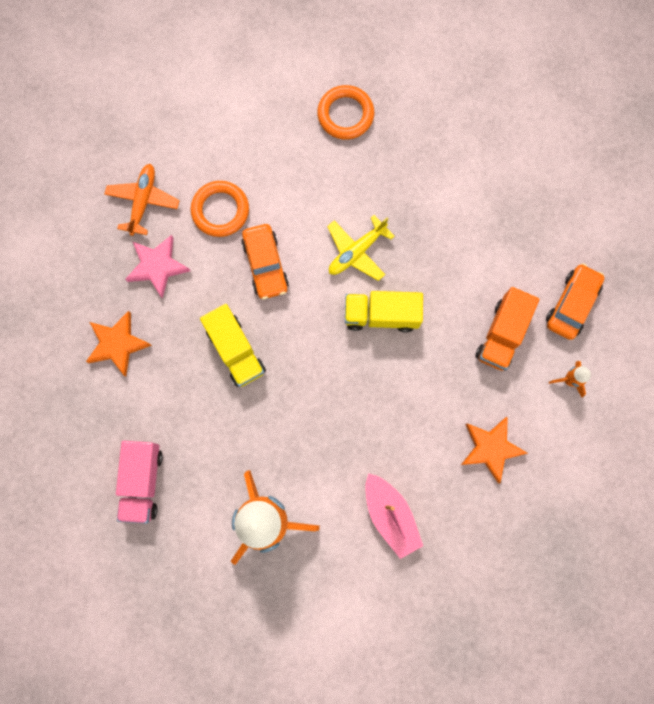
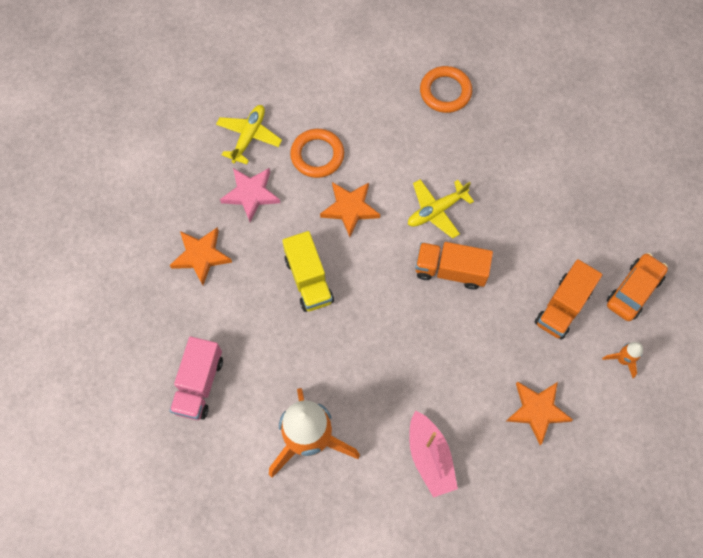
camera: 10 degrees right, 10 degrees down
orange plane [105,164,179,236] -> yellow plane [216,105,282,165]
orange car [241,224,289,300] -> orange star [320,182,380,237]
yellow truck [345,291,423,333] -> orange truck [415,242,493,290]

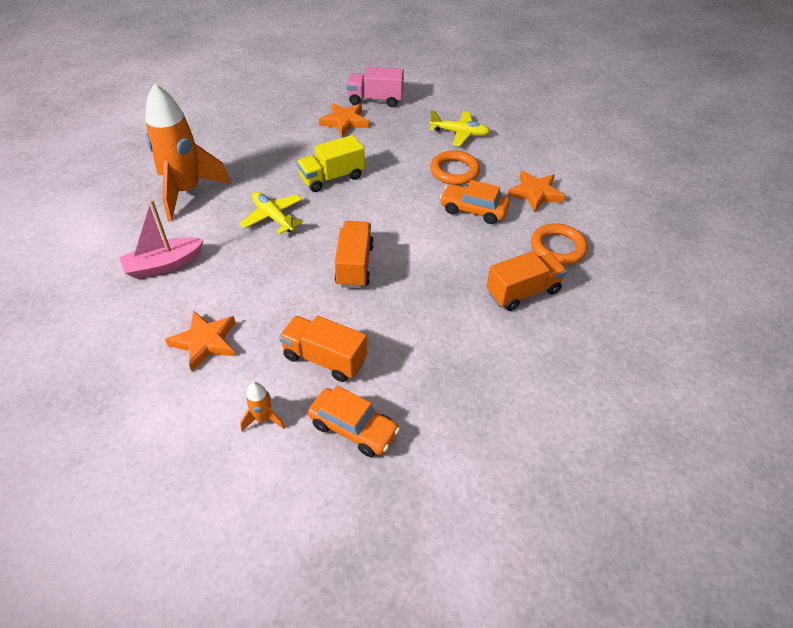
camera: 80 degrees right, 20 degrees down
pink truck [170,337,223,420] -> pink truck moved to [346,67,404,107]
pink star [220,168,280,222] -> none
orange star [320,182,380,237] -> orange star moved to [508,171,565,212]
yellow plane [408,179,474,239] -> yellow plane moved to [240,192,303,234]
none -> orange car [440,180,510,224]
none -> orange truck [486,251,567,311]

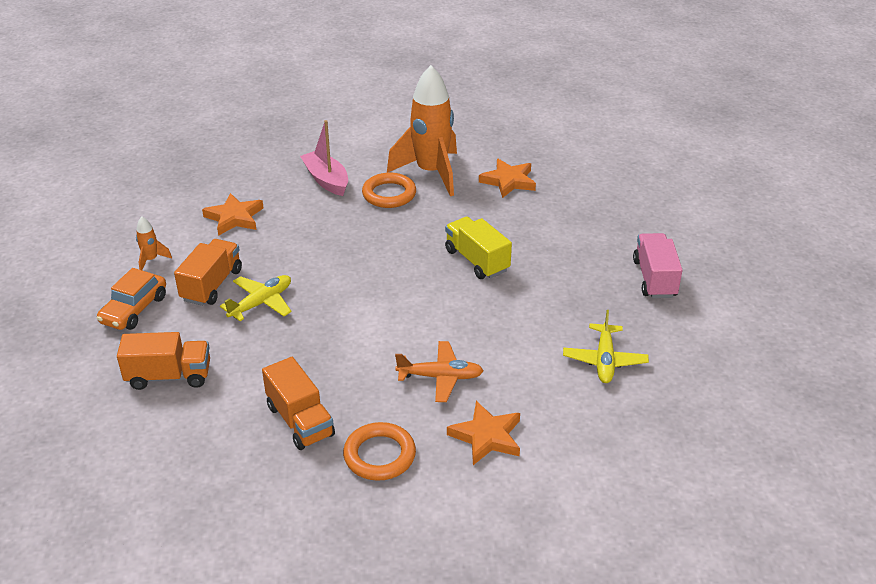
camera: 85 degrees right, 10 degrees down
yellow plane [240,192,303,234] -> yellow plane moved to [220,275,292,321]
orange star [319,103,369,137] -> orange star moved to [479,159,536,198]
orange truck [335,221,374,288] -> orange truck moved to [117,332,210,390]
orange ring [430,150,480,185] -> orange ring moved to [362,173,416,208]
orange car [440,180,510,224] -> orange plane [395,341,484,402]

